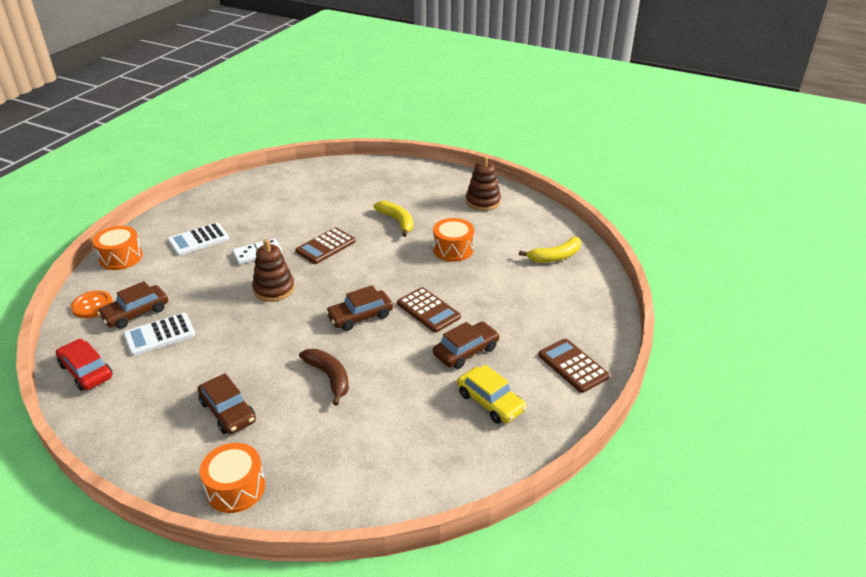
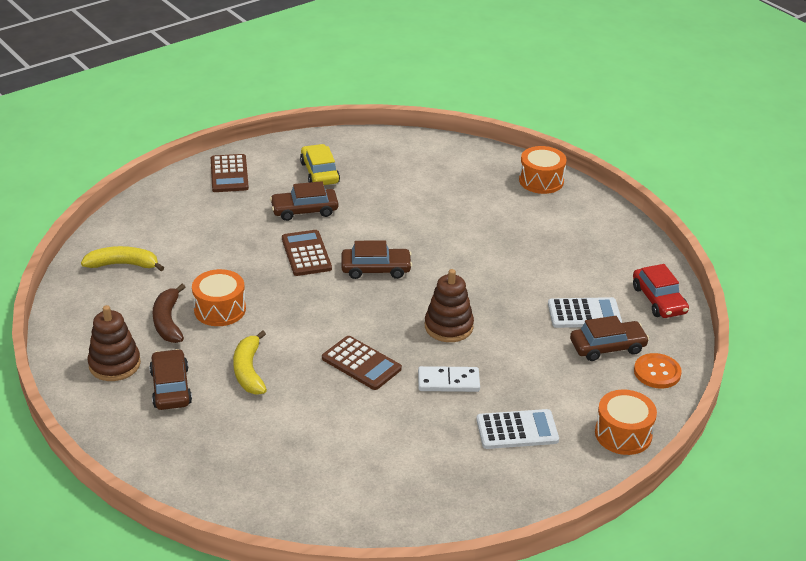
camera: 155 degrees left, 0 degrees up
brown car [197,373,256,434] -> brown car moved to [149,349,192,410]
brown calculator [295,227,356,264] -> brown calculator turned 60 degrees clockwise [322,336,402,390]
brown banana [299,349,349,405] -> brown banana moved to [153,284,185,343]

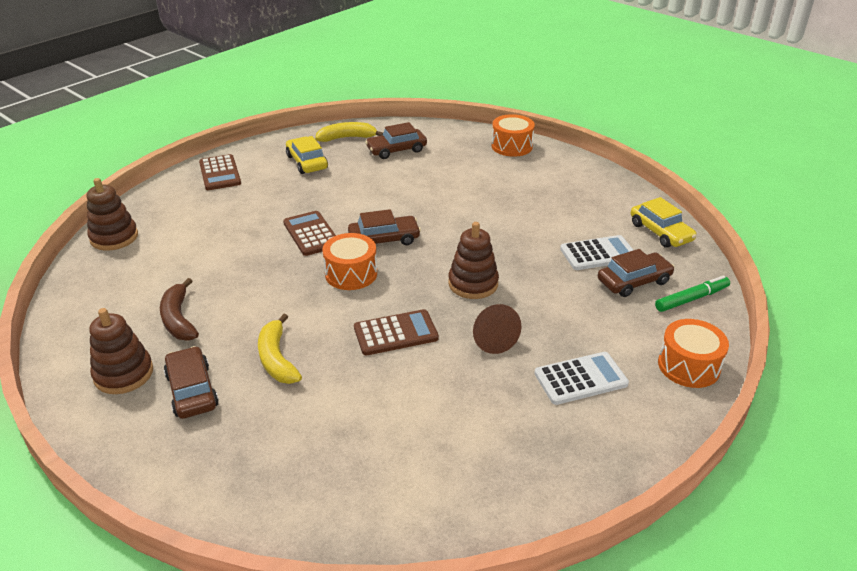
camera: 10 degrees left, 0 degrees up
yellow banana [81,246,164,271] -> yellow banana moved to [315,122,383,142]
orange drum [192,269,246,326] -> orange drum moved to [322,233,377,290]
brown car [270,181,338,221] -> brown car moved to [365,122,427,159]
brown calculator [322,336,402,390] -> brown calculator turned 45 degrees counterclockwise [354,309,439,355]
white domino [418,366,480,392] -> brown cone [473,304,521,354]
red car [633,264,689,318] -> yellow car [631,197,697,248]
orange button [634,353,682,389] -> green marker [655,275,730,312]
none -> brown stacking toy [87,178,138,250]

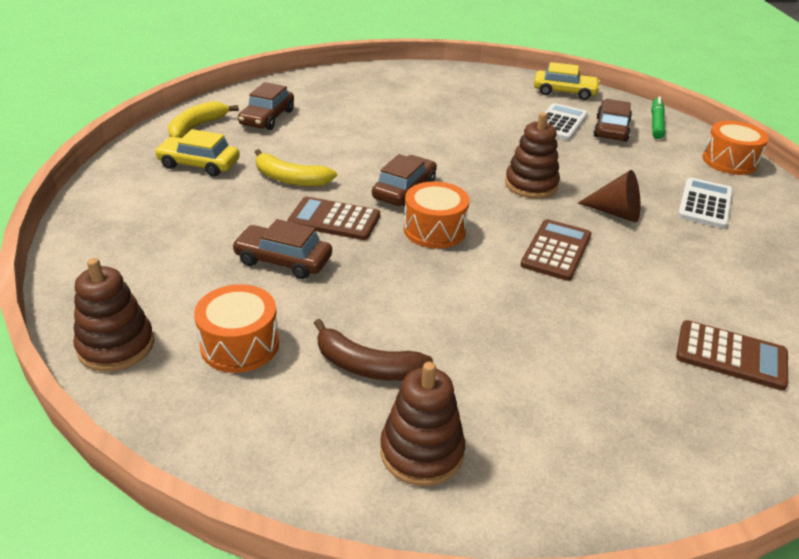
camera: 50 degrees left, 0 degrees up
brown car [164,346,219,419] -> brown car moved to [232,219,332,279]
brown calculator [199,154,241,190] -> brown calculator moved to [676,320,788,390]
yellow banana [258,314,302,384] -> yellow banana moved to [255,149,337,186]
orange drum [491,114,535,157] -> orange drum moved to [194,284,279,373]

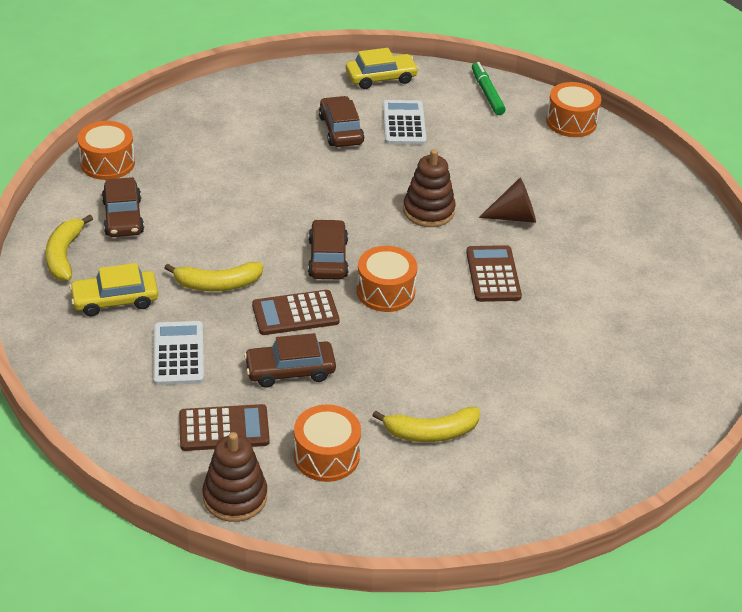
camera: 30 degrees left, 5 degrees up
brown banana [314,319,433,381] -> yellow banana [372,407,480,442]
brown stacking toy [380,362,465,486] -> none
brown car [593,99,632,142] -> brown car moved to [319,96,364,147]
brown calculator [676,320,788,390] -> brown calculator moved to [179,404,270,451]
white calculator [678,177,733,229] -> white calculator moved to [153,321,204,385]
none -> orange drum [78,121,135,180]

